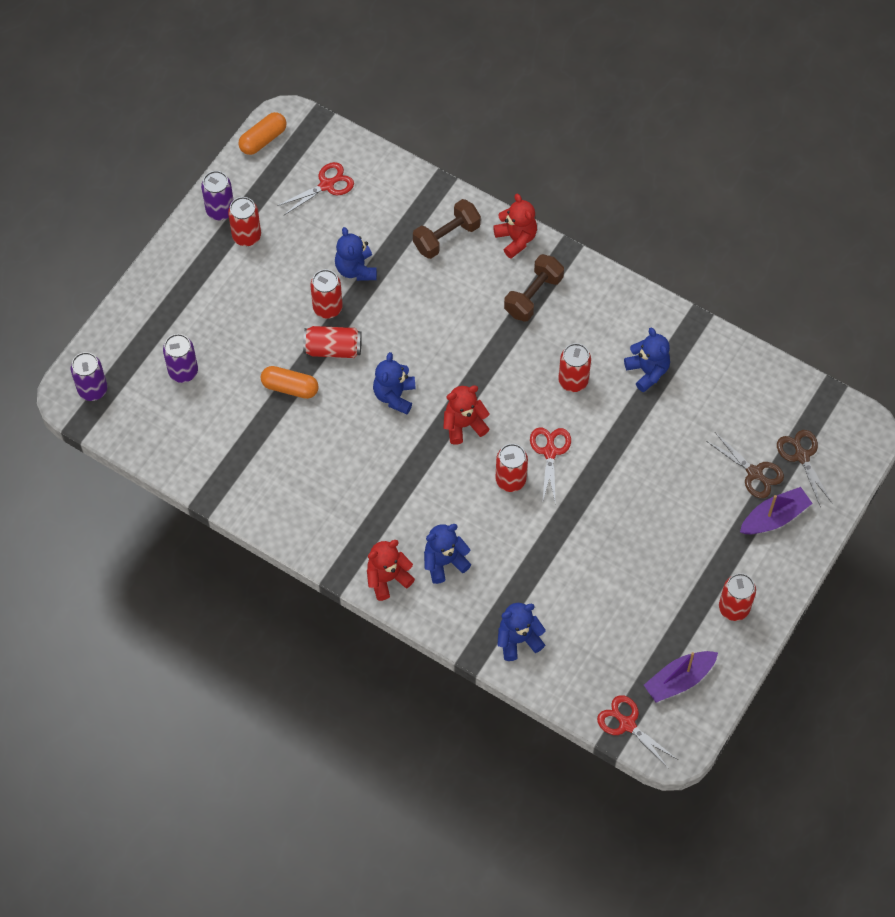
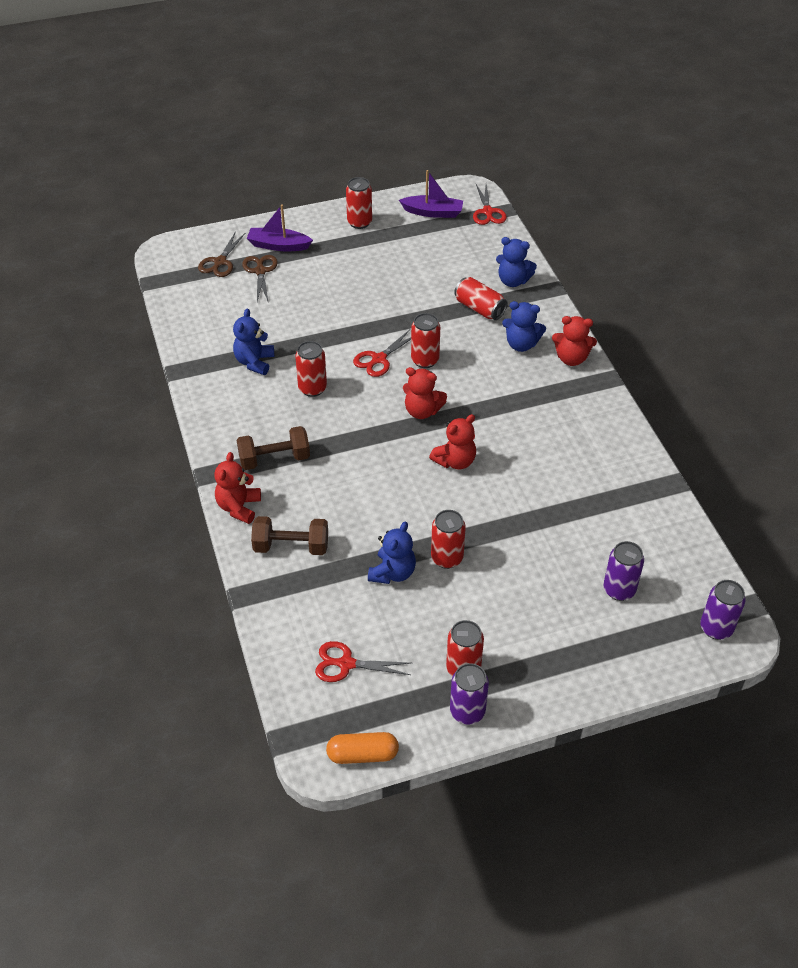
camera: 140 degrees left, 15 degrees down
orange capsule [261,366,319,399] -> none
red can [303,326,362,358] -> red can moved to [454,277,508,320]
blue teddy bear [373,352,416,414] -> red teddy bear [429,414,476,470]

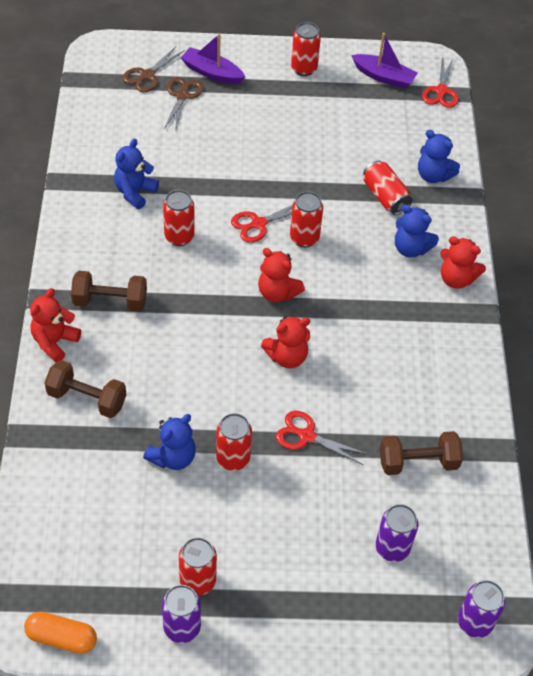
camera: 15 degrees right, 5 degrees up
red scissors [315,641,411,682] -> red scissors moved to [276,411,368,465]
none -> brown dumbbell [380,431,463,475]

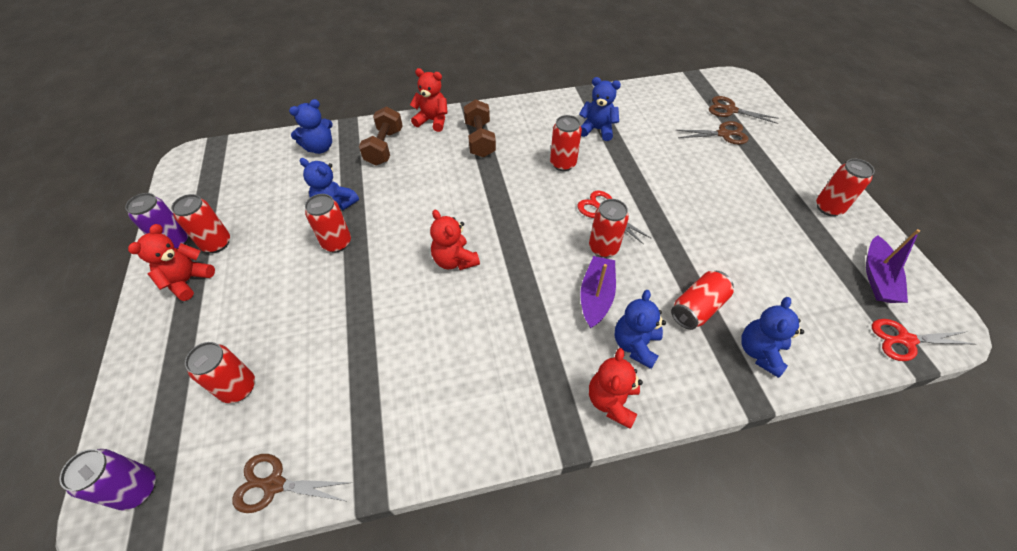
camera: 80 degrees right, 0 degrees up
orange capsule [24,611,97,654] -> none
purple boat [181,33,245,84] -> purple boat moved to [580,256,616,328]
red teddy bear [258,248,305,302] -> red teddy bear moved to [128,224,215,301]
red scissors [276,411,368,465] -> none
purple can [376,504,418,562] -> red can [185,342,255,403]
brown dumbbell [380,431,463,475] -> none
none -> brown scissors [232,454,353,513]
none -> blue teddy bear [289,99,333,154]

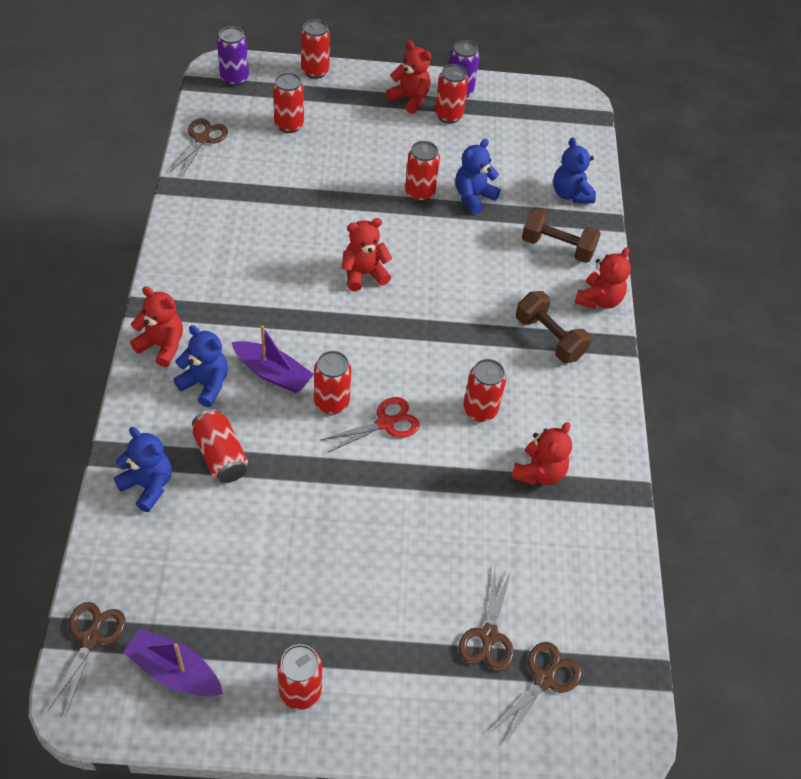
camera: 100 degrees right, 0 degrees up
brown dumbbell [464,99,496,158] -> brown dumbbell turned 45 degrees clockwise [516,291,591,363]
blue teddy bear [579,77,621,141] -> red teddy bear [511,422,572,485]
red scissors [872,319,975,361] -> brown scissors [48,602,126,716]
none -> red can [301,19,330,79]

